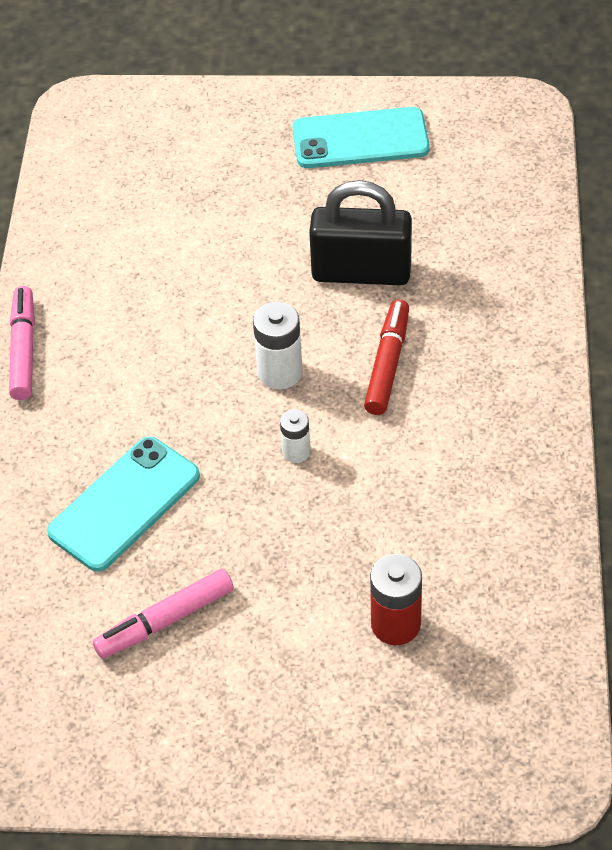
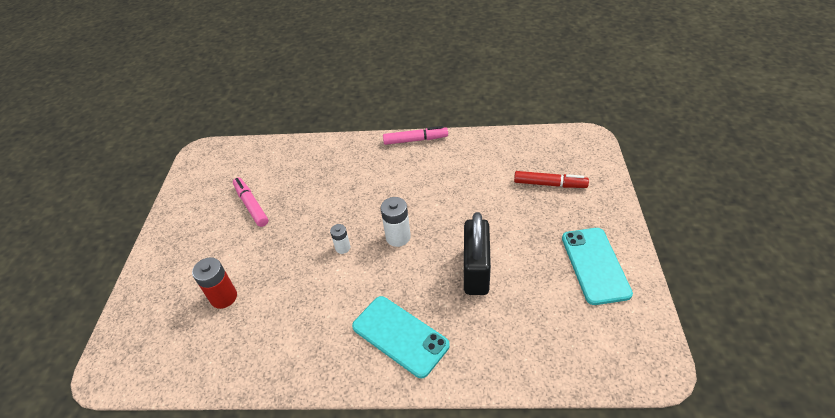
camera: 90 degrees right, 5 degrees down
turquoise phone [47,437,200,572] -> turquoise phone moved to [352,296,450,378]
red marker [364,299,409,415] -> red marker moved to [514,171,589,188]

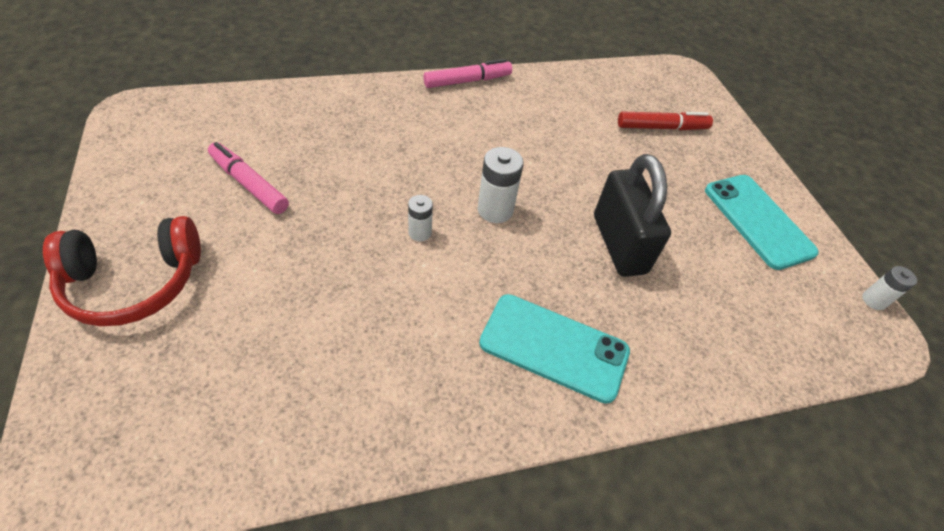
camera: 25 degrees left, 5 degrees up
red battery [192,257,237,309] -> none
none -> red headphones [43,216,201,326]
none -> white battery [862,266,917,310]

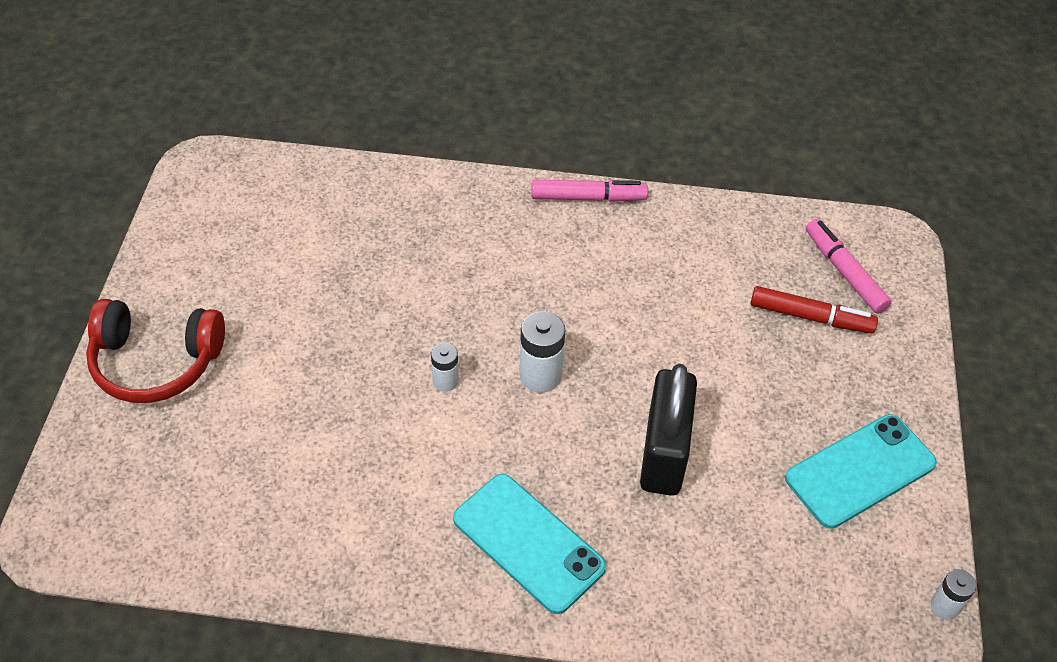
camera: 25 degrees right, 0 degrees up
pink marker [208,142,289,214] -> pink marker moved to [806,219,892,314]
turquoise phone [705,175,819,270] -> turquoise phone turned 60 degrees clockwise [785,414,937,529]

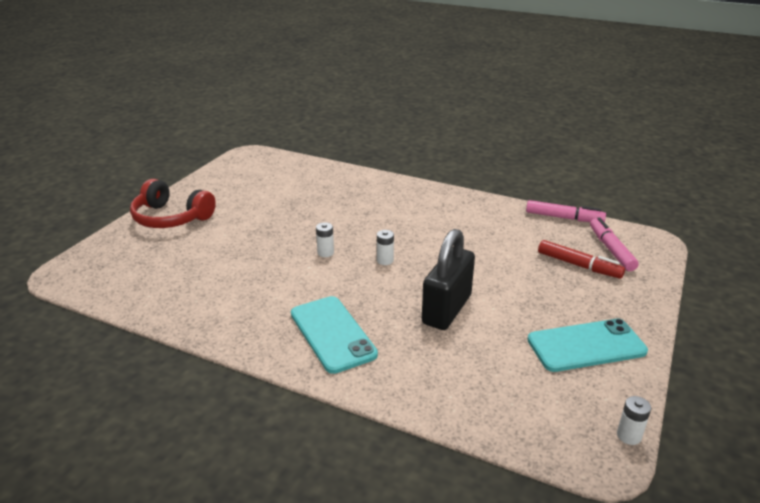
camera: 20 degrees right, 20 degrees down
white battery [519,311,565,393] -> white battery [377,230,394,265], size x0.61
pink marker [531,180,648,202] -> pink marker moved to [526,200,606,222]

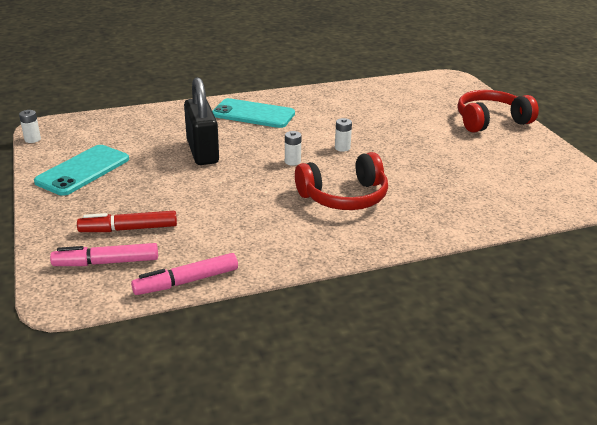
camera: 135 degrees right, 0 degrees up
pink marker [590,217,639,271] -> pink marker turned 135 degrees clockwise [50,243,158,266]
none -> red headphones [295,152,388,210]

